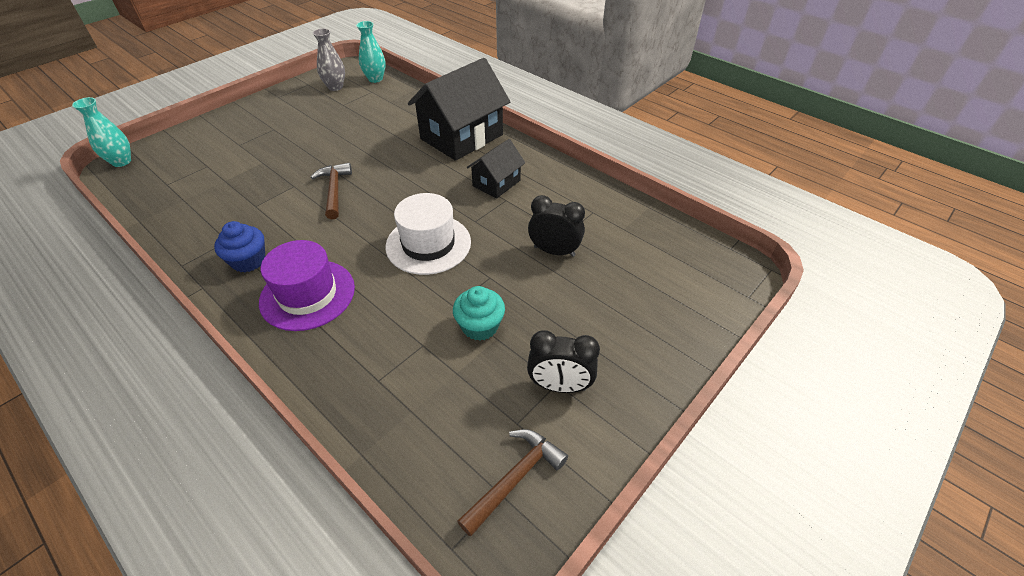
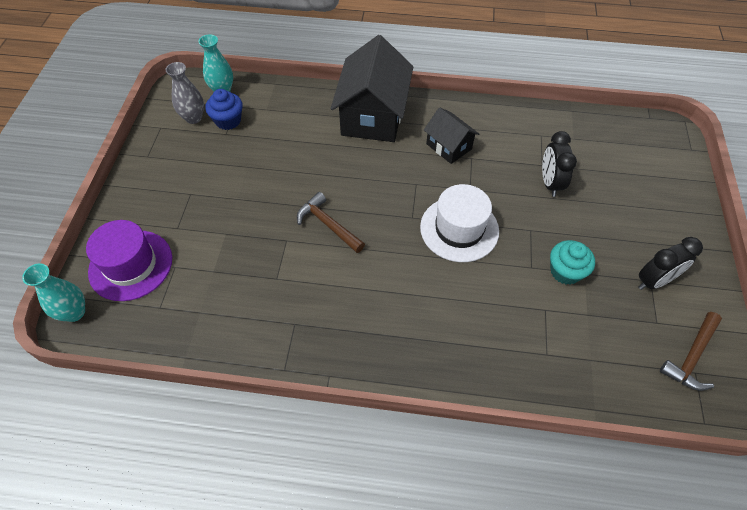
camera: 35 degrees left, 10 degrees up
blue cupcake [214,221,265,272] -> blue cupcake moved to [205,89,242,130]
purple hat [259,240,355,331] -> purple hat moved to [86,220,172,301]
brown hammer [457,429,568,537] -> brown hammer turned 150 degrees counterclockwise [660,312,722,391]
black house [467,139,525,199] -> black house turned 45 degrees counterclockwise [424,107,479,164]
black clock [528,195,585,257] -> black clock turned 75 degrees counterclockwise [542,131,577,197]

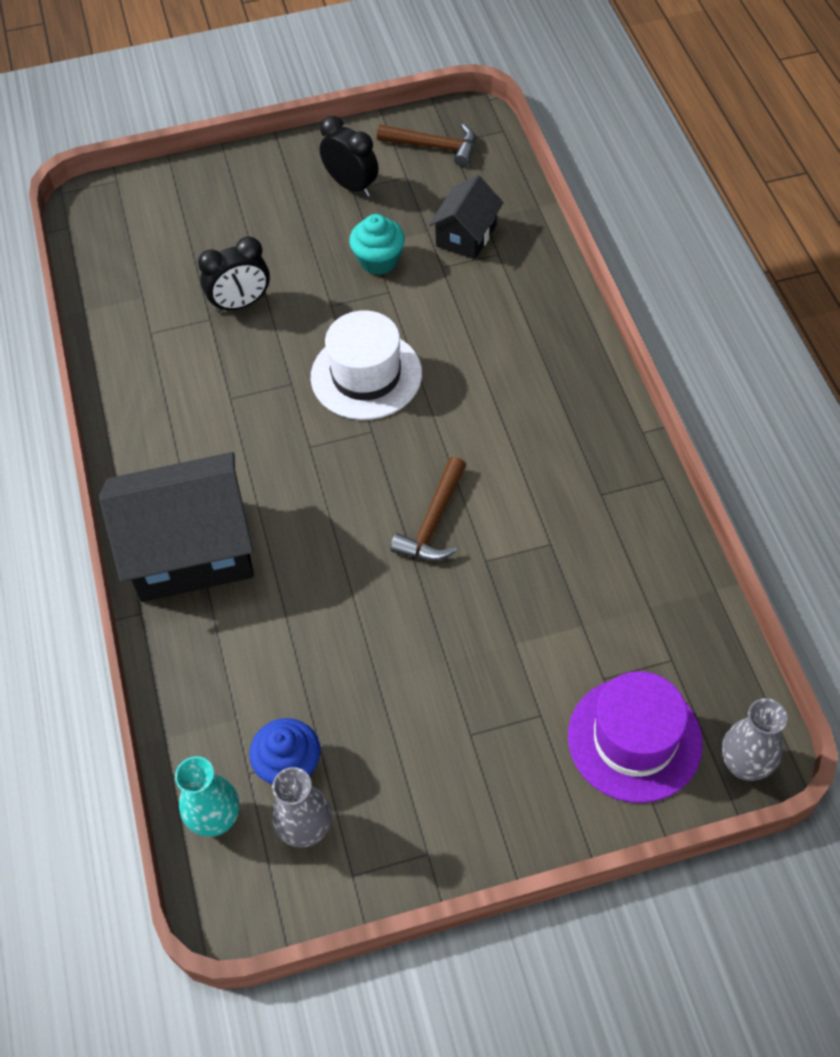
camera: 110 degrees left, 0 degrees up
turquoise vase [22,263,85,322] -> grey vase [722,698,787,781]
black house [424,107,479,164] -> black house moved to [429,175,504,259]

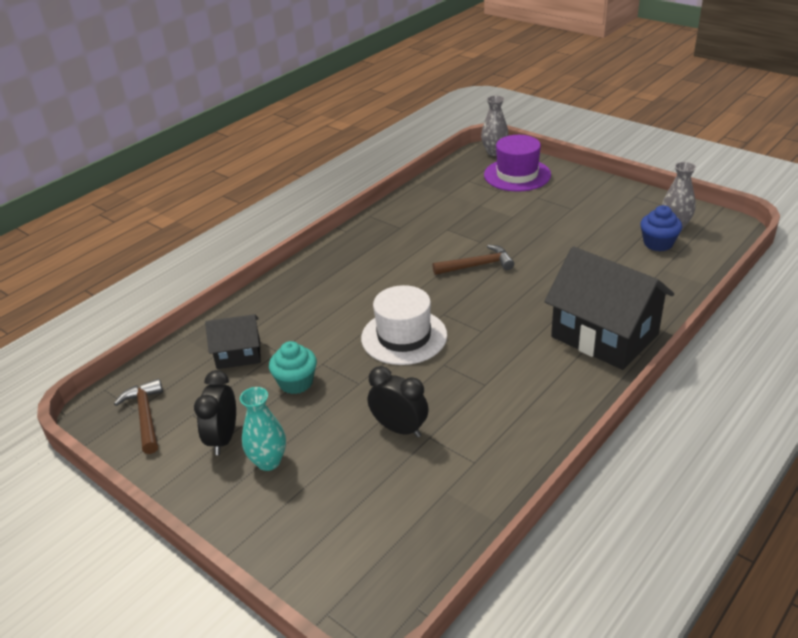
camera: 125 degrees left, 20 degrees down
turquoise vase [175,756,239,837] -> turquoise vase moved to [240,387,286,471]

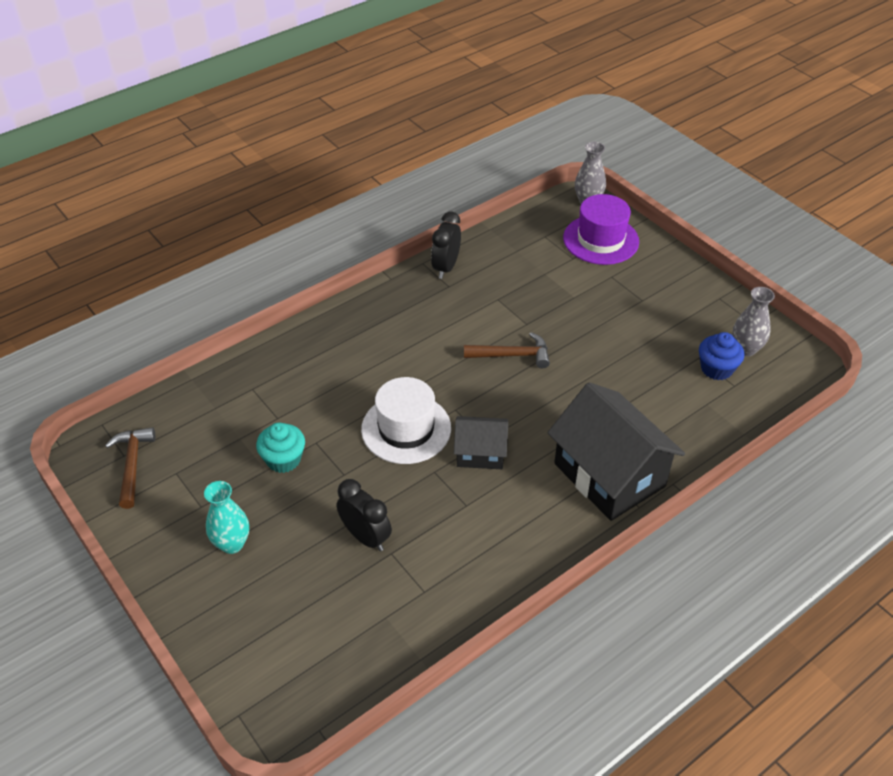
camera: 10 degrees right, 10 degrees up
black clock [194,370,236,455] -> black clock moved to [431,211,461,279]
black house [205,314,261,369] -> black house moved to [454,416,508,469]

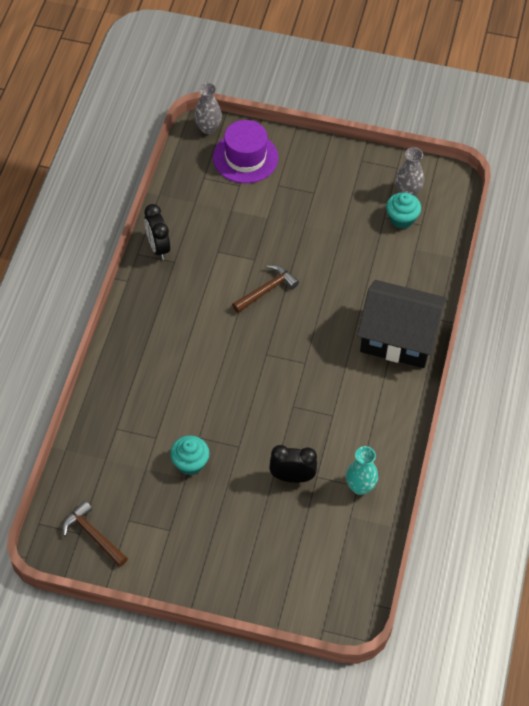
camera: 40 degrees left, 10 degrees up
turquoise vase [204,481,249,554] -> turquoise vase moved to [346,446,378,495]
white hat [361,377,451,464] -> none
black house [454,416,508,469] -> none
blue cupcake [699,332,744,380] -> turquoise cupcake [386,192,421,229]

